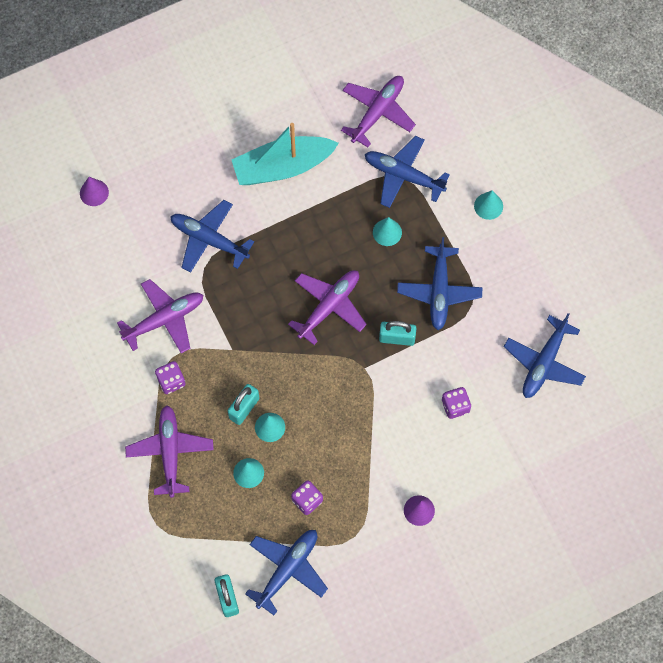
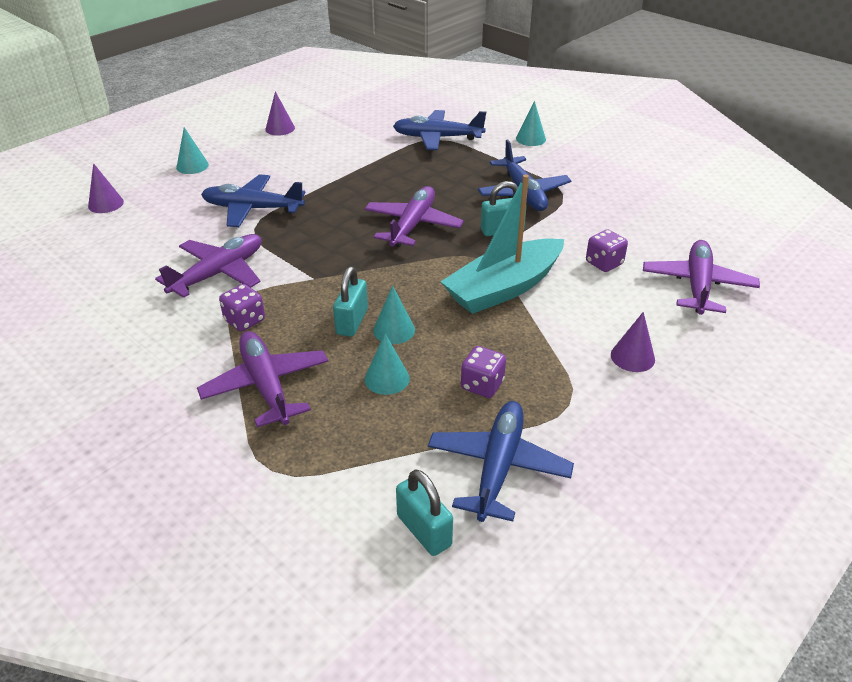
camera: 20 degrees left, 30 degrees down
turquoise boat [232,123,339,185] -> turquoise boat moved to [440,174,564,314]
purple plane [341,76,416,147] -> purple plane moved to [643,240,760,315]
turquoise cone [373,217,402,246] -> turquoise cone moved to [176,127,209,174]
blue plane [504,313,586,398] -> none
none -> purple cone [265,91,295,135]

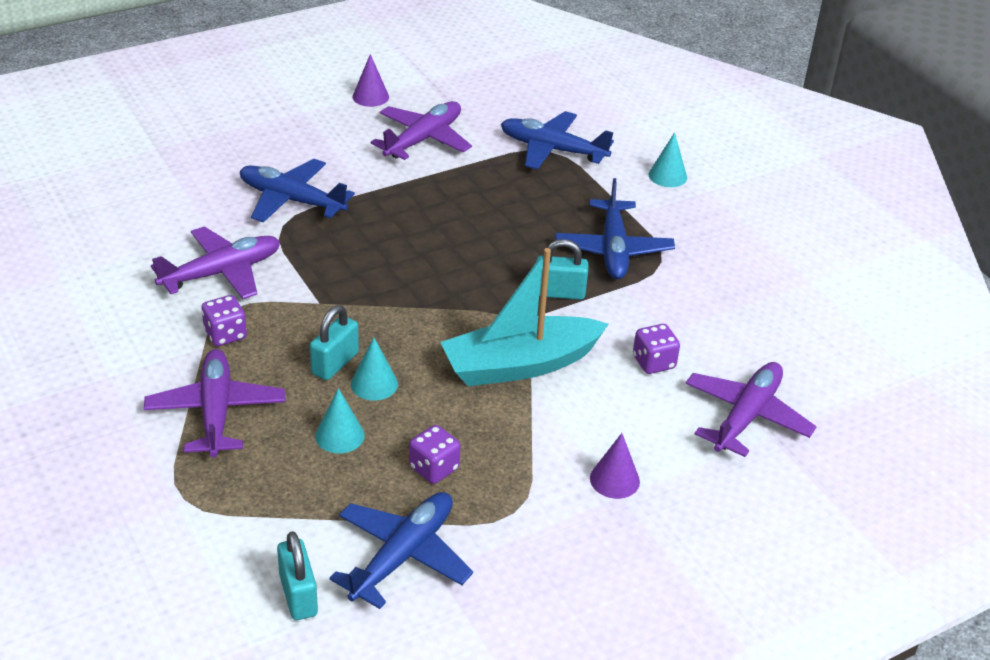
camera: 15 degrees right, 0 degrees up
purple cone [88,163,124,213] -> none
turquoise cone [176,127,209,174] -> none
purple plane [364,186,464,247] -> purple plane moved to [371,101,472,160]

